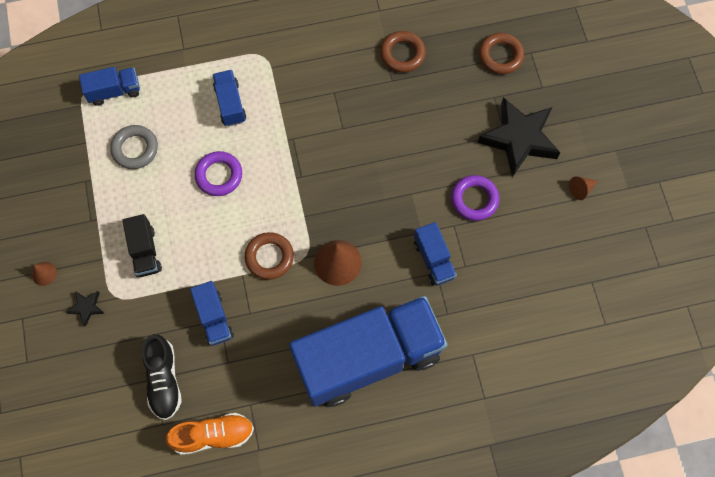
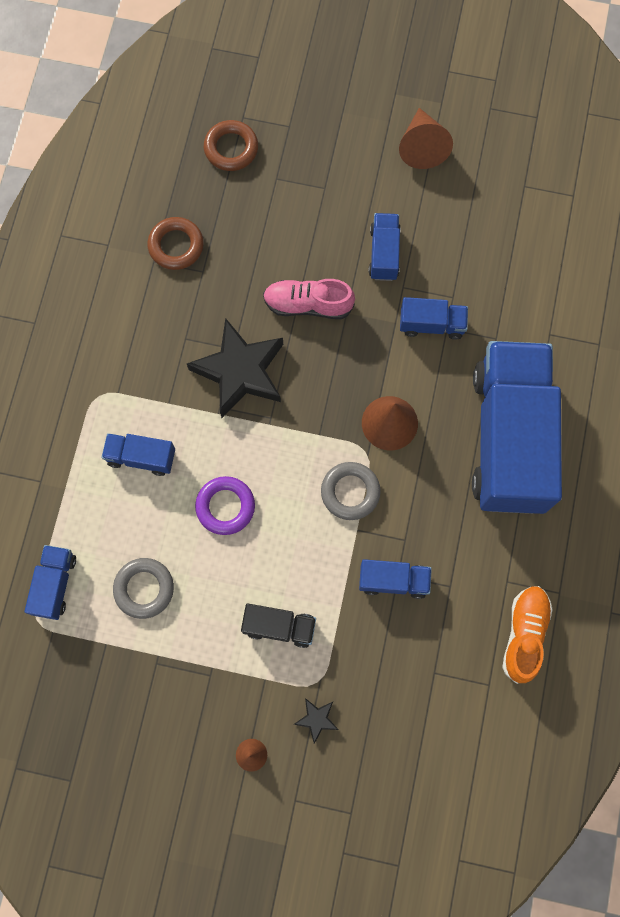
camera: 65 degrees left, 5 degrees up
black shoe [142,334,182,420] -> none
brown ring [244,232,294,280] -> grey ring [321,462,381,520]
purple ring [451,175,499,221] -> blue truck [368,213,401,281]
black star [478,97,560,177] -> black star moved to [187,318,283,418]
brown cone [569,176,598,200] -> brown cone [399,108,453,169], size x1.92
none -> pink shoe [263,279,355,319]

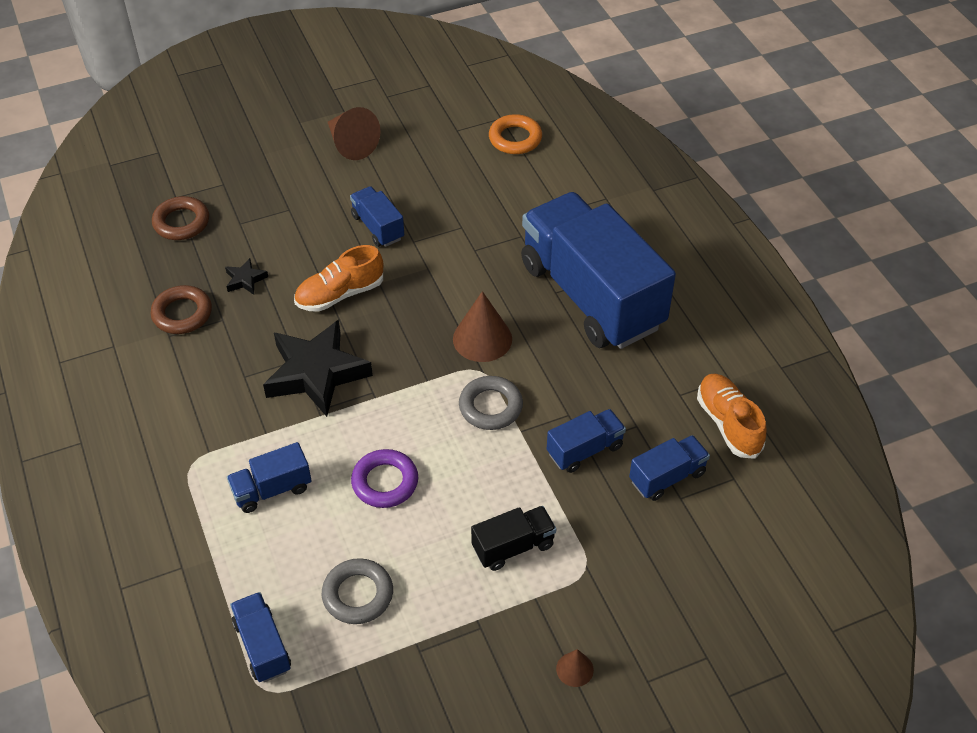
camera: 35 degrees left, 25 degrees down
pink shoe [263,279,355,319] -> orange shoe [294,245,383,312]
black star [294,698,339,744] -> black star moved to [225,258,268,295]
blue truck [400,297,468,340] -> blue truck moved to [629,435,710,501]
none -> orange ring [489,114,542,154]

